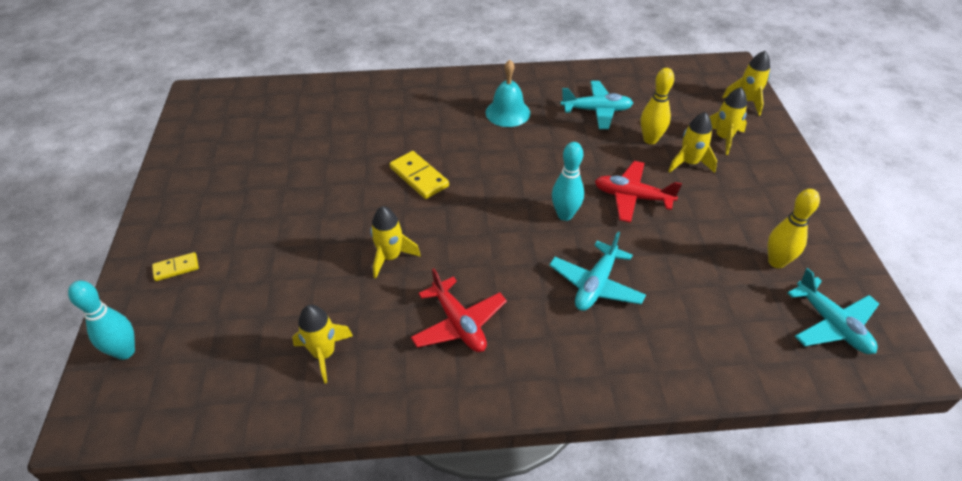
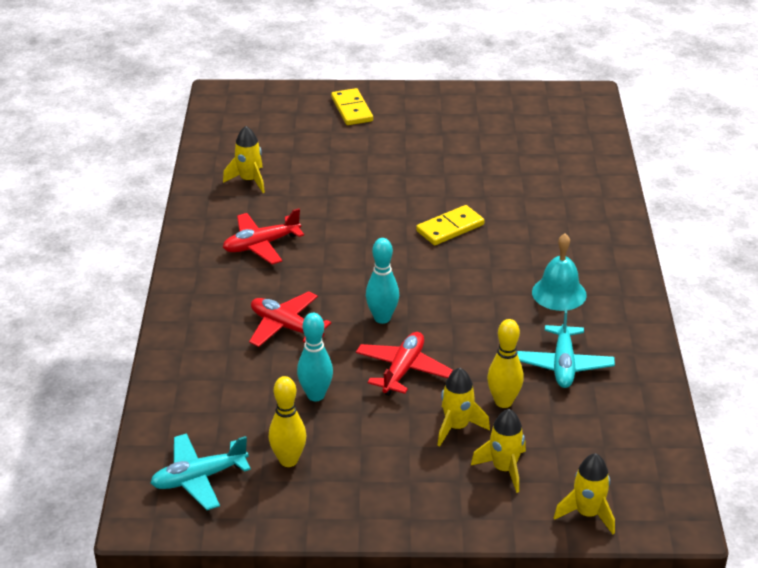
camera: 95 degrees right, 10 degrees down
turquoise bowling pin [68,280,135,360] -> turquoise bowling pin moved to [297,313,333,401]
yellow domino [152,252,199,281] -> yellow domino [331,88,373,125], size x1.64
yellow rocket [370,206,421,279] -> none
turquoise plane [549,231,646,311] -> red plane [249,291,331,347]

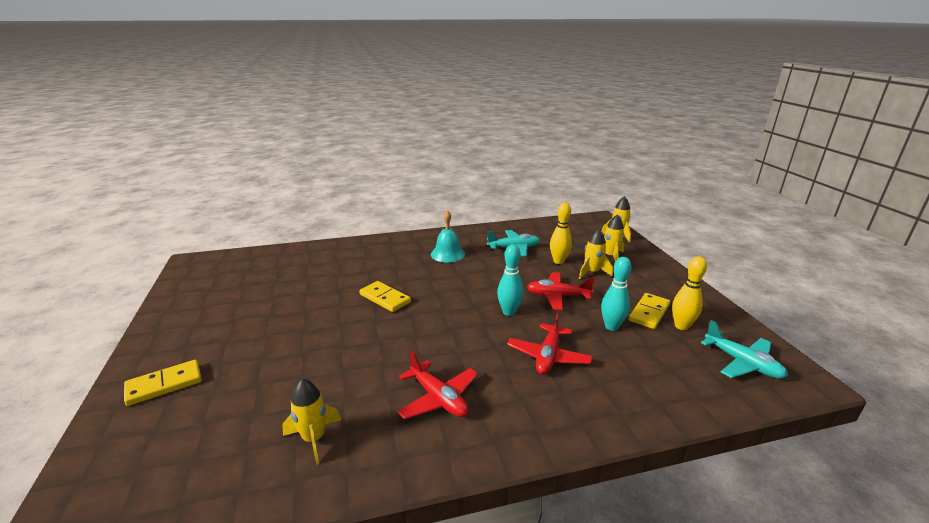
camera: 105 degrees left, 10 degrees down
none -> yellow domino [629,293,670,329]

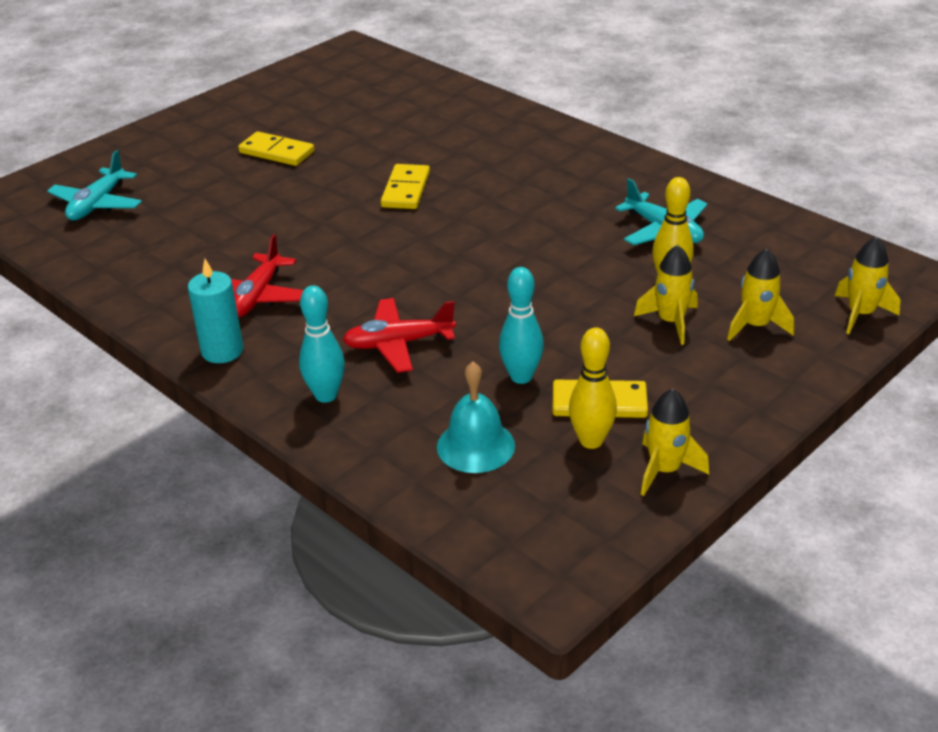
camera: 60 degrees right, 10 degrees up
yellow domino [124,360,202,406] -> yellow domino moved to [238,131,314,166]
yellow rocket [282,379,341,465] -> yellow rocket moved to [641,389,709,496]
turquoise bell [431,210,465,263] -> turquoise bell moved to [437,362,515,473]
turquoise bowling pin [497,244,523,316] -> turquoise bowling pin moved to [299,285,345,403]
red plane [527,272,595,310] -> none
turquoise plane [701,320,788,379] -> turquoise plane moved to [47,150,142,220]
none -> turquoise candle [188,259,243,363]

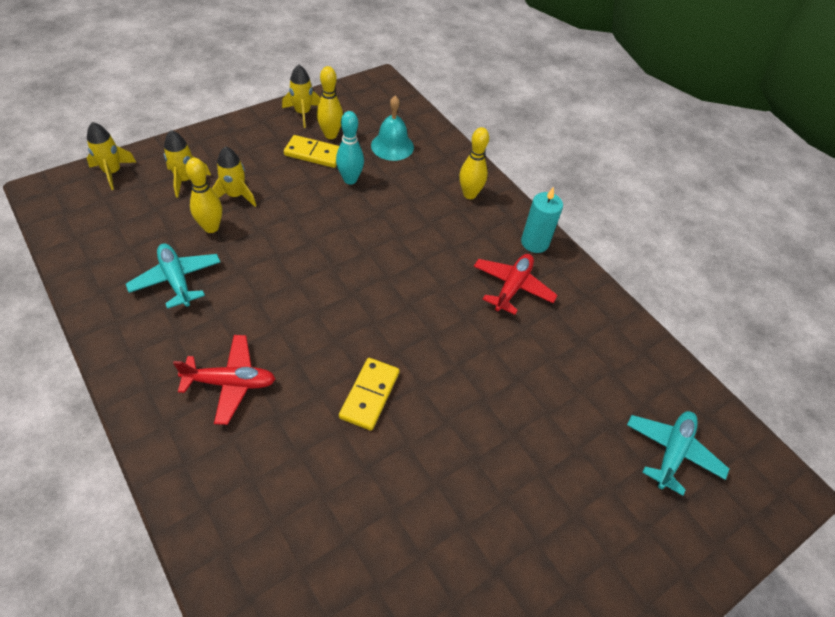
camera: 175 degrees left, 15 degrees up
yellow domino [238,131,314,166] -> none
turquoise bowling pin [299,285,345,403] -> yellow bowling pin [459,127,489,199]
red plane [343,298,456,373] -> red plane moved to [173,335,275,425]

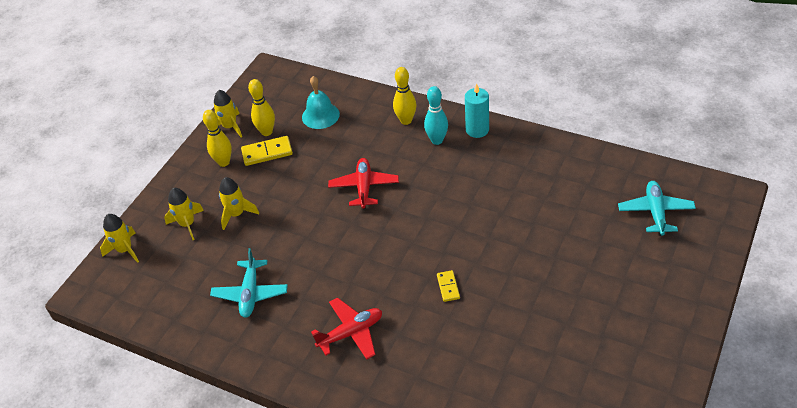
camera: 20 degrees left, 5 degrees down
turquoise plane [126,243,220,309] -> turquoise plane turned 120 degrees counterclockwise [210,248,288,318]
yellow bowling pin [186,158,222,233] -> yellow bowling pin moved to [203,110,232,167]
turquoise bowling pin [336,111,364,185] -> turquoise bowling pin moved to [424,86,448,145]
yellow domino [339,358,400,431] -> yellow domino [437,270,460,302], size x0.61
red plane [474,254,558,315] -> red plane moved to [328,158,399,209]

